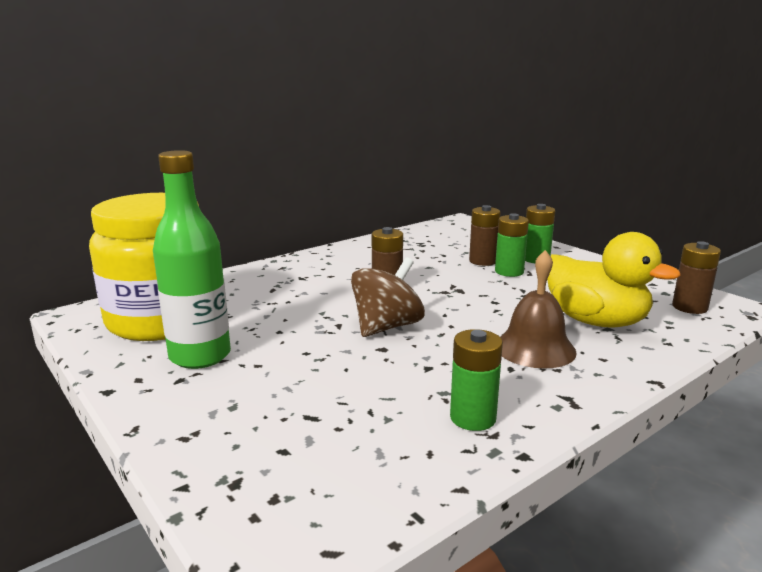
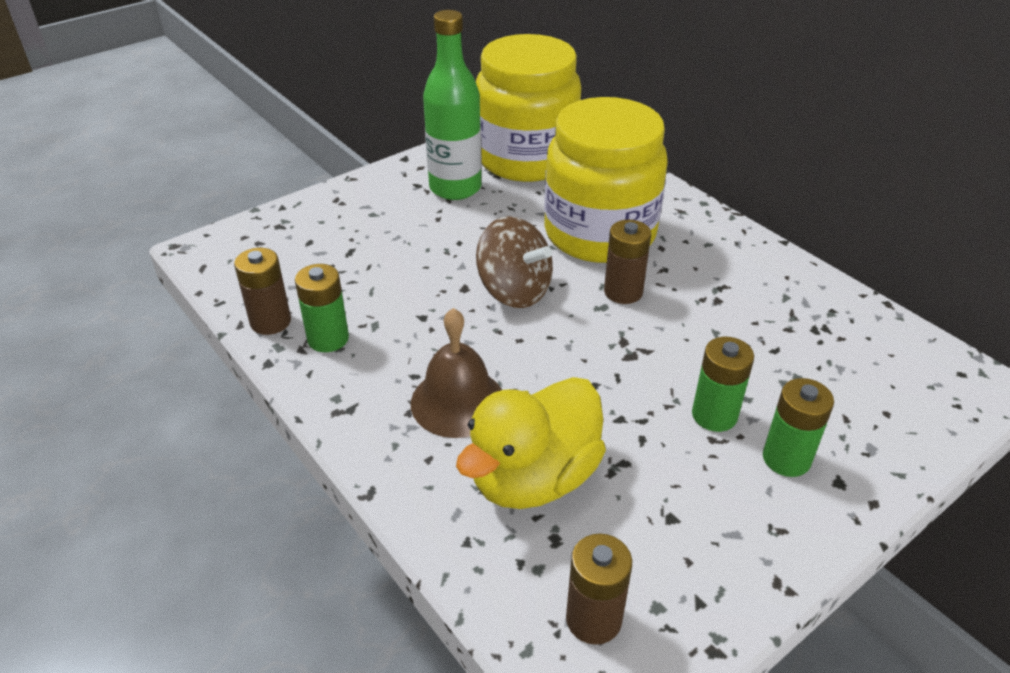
camera: 90 degrees right, 20 degrees up
brown battery [469,205,501,266] -> brown battery moved to [234,248,291,335]
none -> yellow jar [544,97,668,263]

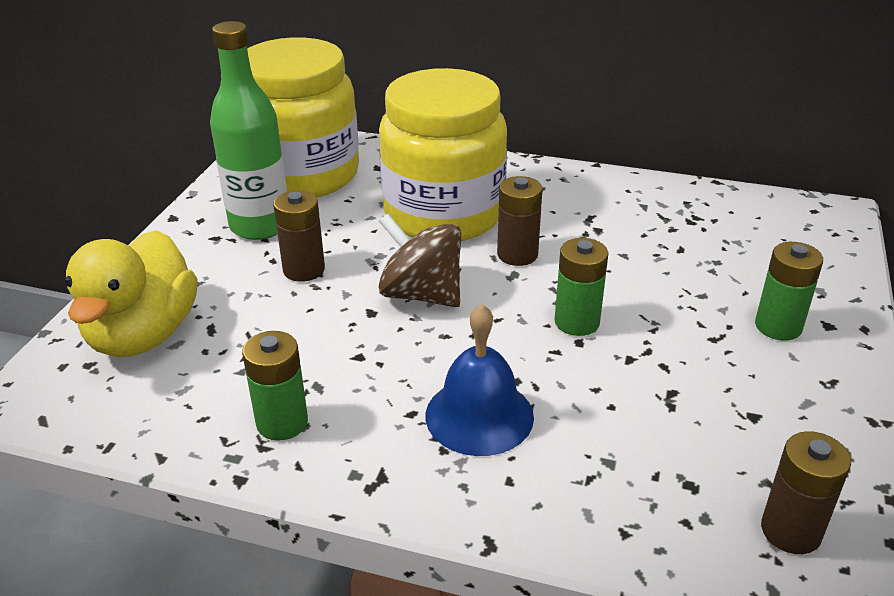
camera: 35 degrees left, 5 degrees down
brown battery [234,248,291,335] -> brown battery moved to [273,190,325,282]
brown bell [411,308,502,438] -> blue bell [426,304,534,456]
yellow duck [456,377,606,509] -> yellow duck moved to [65,230,197,357]
brown spinning top [476,216,553,308] -> brown spinning top turned 150 degrees counterclockwise [378,213,461,307]
green battery [692,337,754,432] -> green battery moved to [554,238,608,336]

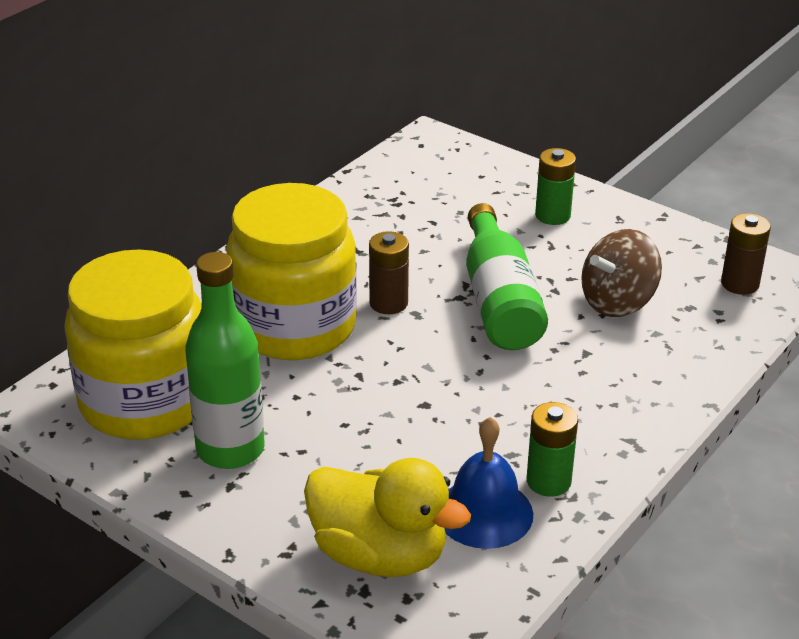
camera: 70 degrees left, 0 degrees up
brown battery [273,190,325,282] -> none
brown spinning top [378,213,461,307] -> brown spinning top moved to [581,229,662,317]
blue bell [426,304,534,456] -> blue bell moved to [445,417,533,549]
green battery [554,238,608,336] -> green bottle [466,203,548,350]

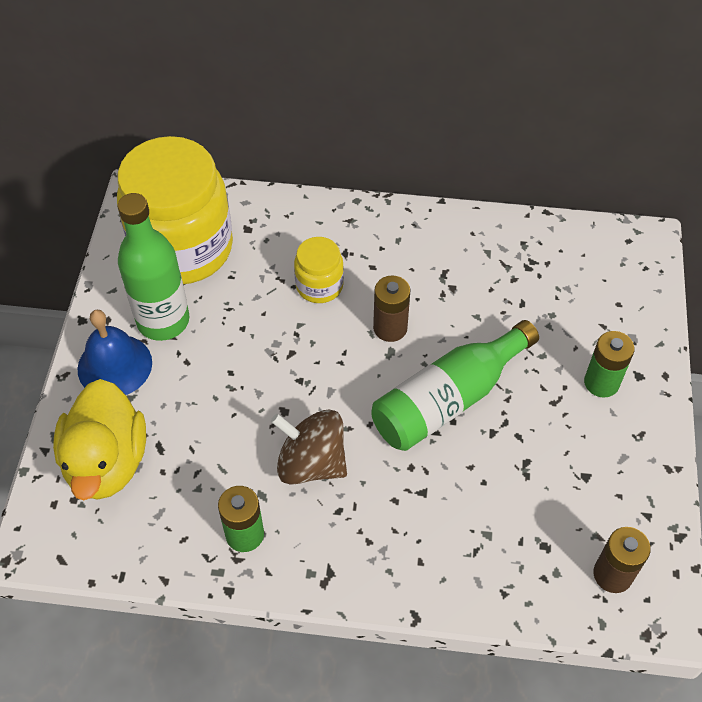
camera: 60 degrees right, 20 degrees up
yellow jar [226,183,357,360] -> yellow jar [294,237,344,303], size x0.46
blue bell [445,417,533,549] -> blue bell moved to [77,310,152,395]
brown spinning top [581,229,662,317] -> brown spinning top moved to [271,410,347,484]

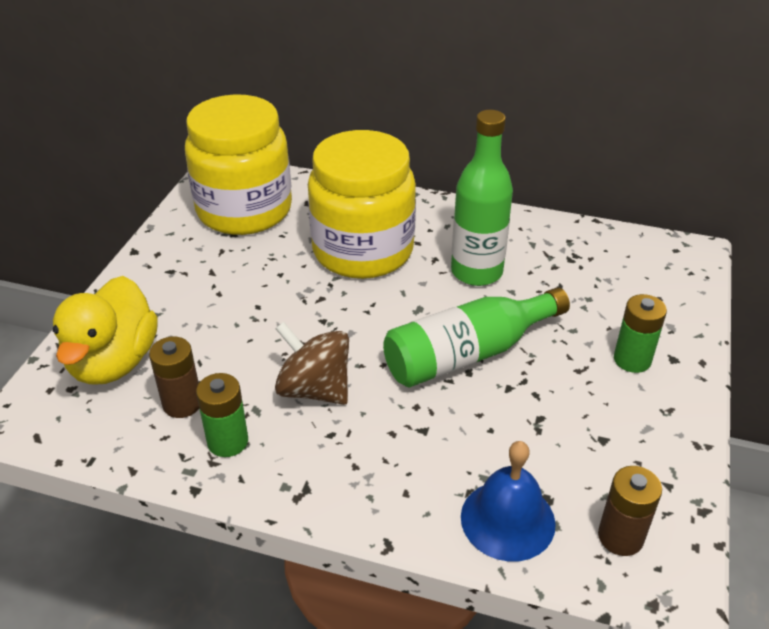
camera: 10 degrees right, 15 degrees down
blue bell [77,310,152,395] -> blue bell moved to [461,441,556,562]
green bottle [118,193,189,341] -> green bottle moved to [451,110,513,286]
yellow jar [294,237,344,303] -> yellow jar [308,130,416,279], size x2.18
brown battery [373,275,411,342] -> brown battery moved to [149,337,199,418]

